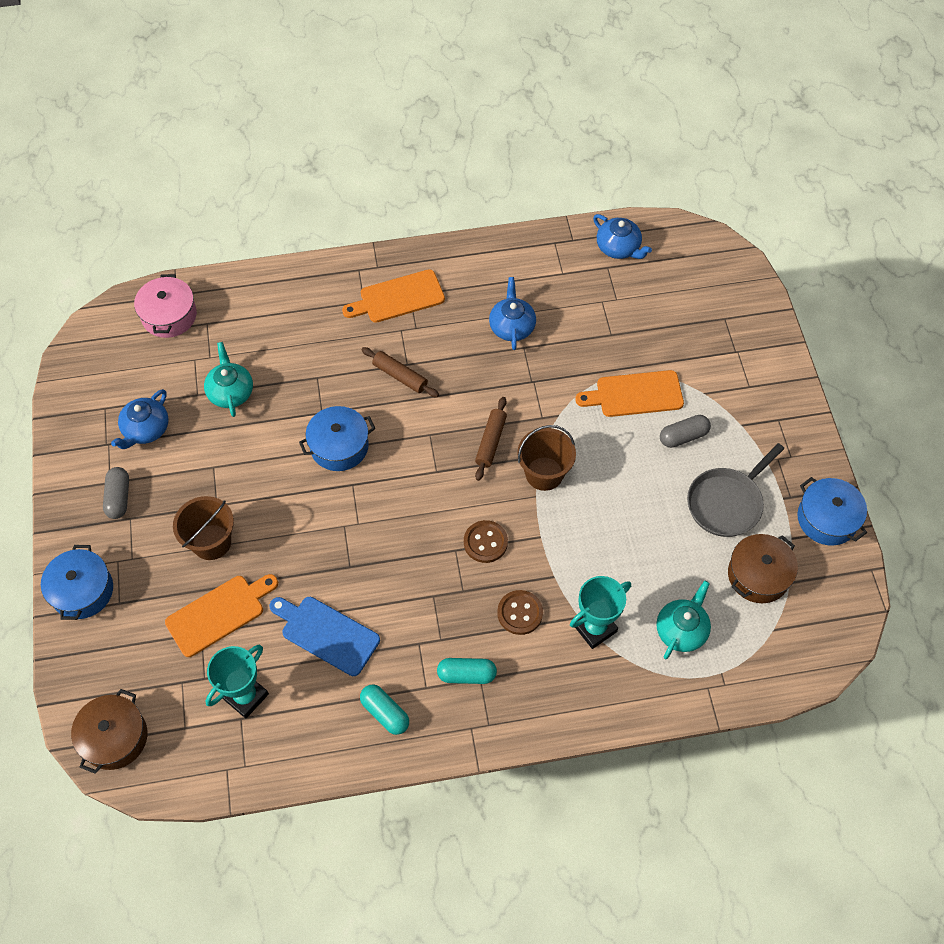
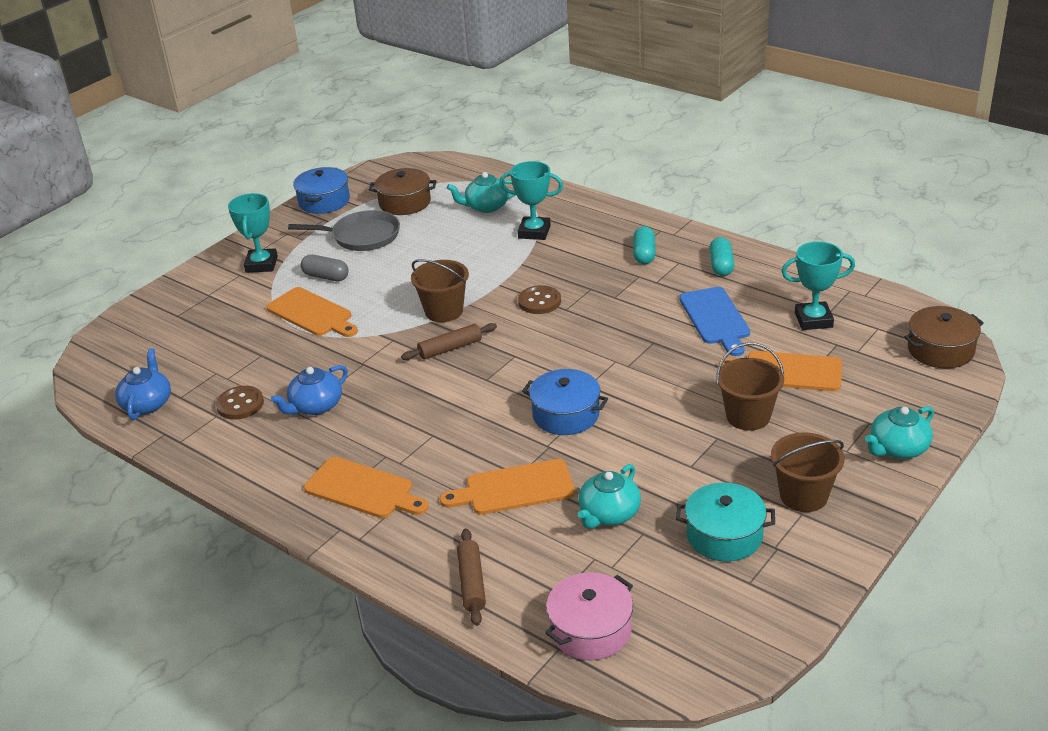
camera: 130 degrees left, 25 degrees down
blue pot [41,545,113,620] -> turquoise teapot [865,406,934,459]
grey capsule [103,467,129,519] -> brown bucket [771,432,845,512]
blue teapot [111,389,169,449] -> turquoise pot [676,483,775,562]
brown rolling pin [362,347,439,397] -> brown rolling pin moved to [457,528,486,626]
turquoise capsule [437,658,497,684] -> turquoise capsule turned 45 degrees clockwise [633,226,656,264]
brown button [497,590,543,635] -> brown button moved to [216,386,264,420]
none -> turquoise trophy [228,193,278,273]
none -> orange cutting board [440,459,575,514]

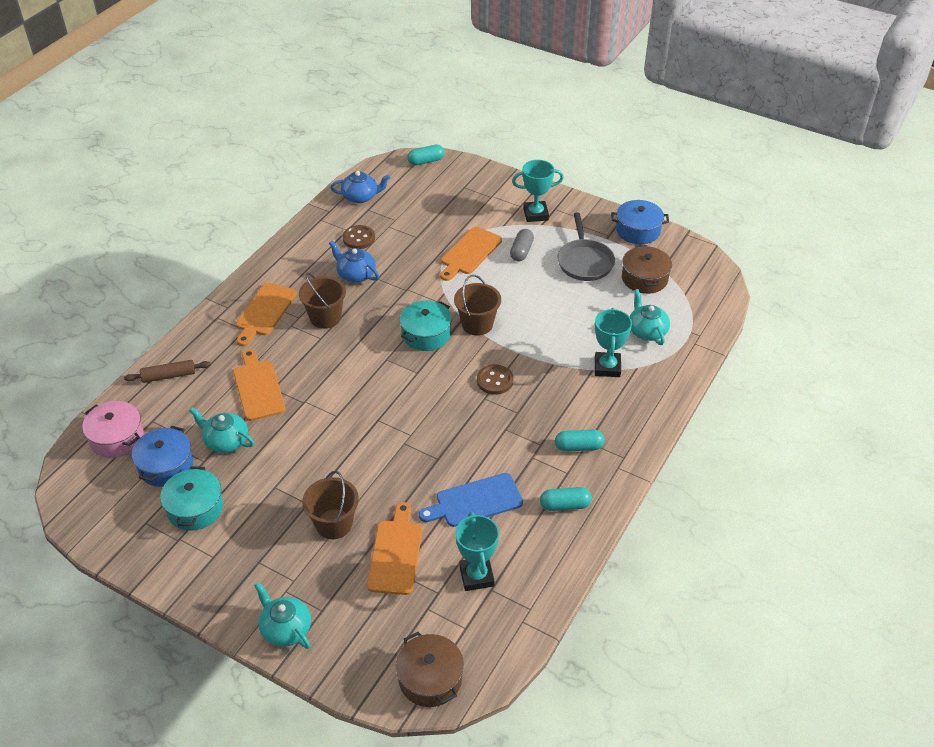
camera: 80 degrees right, 10 degrees up
brown rolling pin [401,323,497,360] -> turquoise pot [400,300,452,351]
blue pot [522,369,608,435] -> blue pot moved to [132,426,193,487]
brown bucket [771,432,845,512] -> brown bucket moved to [299,273,346,329]
none -> turquoise capsule [407,145,445,165]

